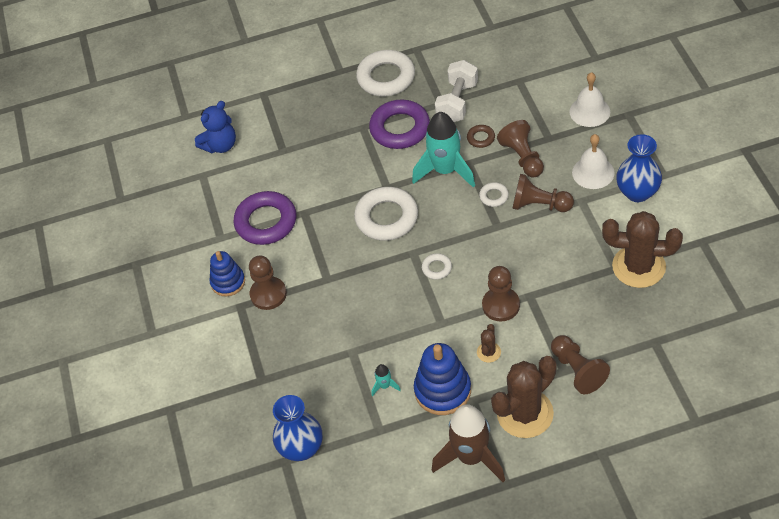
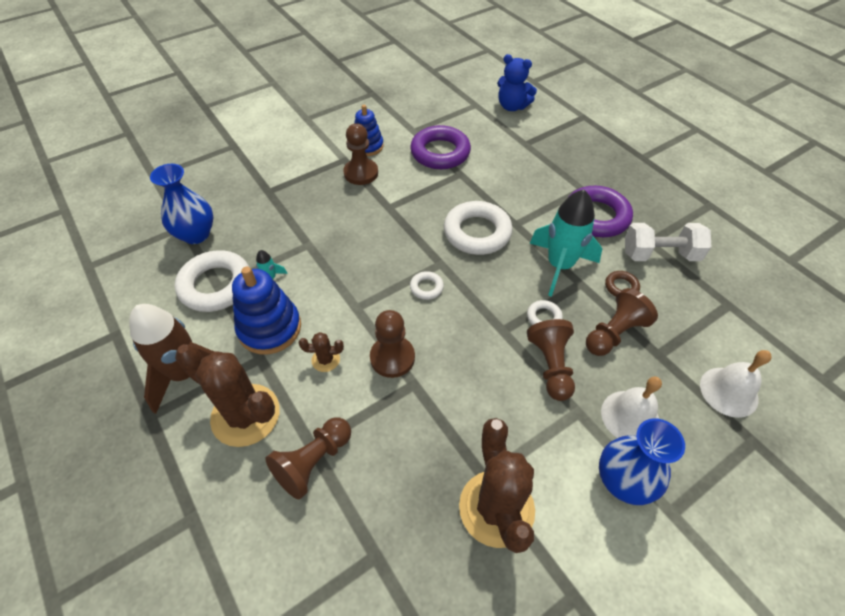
camera: 65 degrees right, 0 degrees up
white ring [356,50,415,96] -> white ring moved to [175,250,249,312]

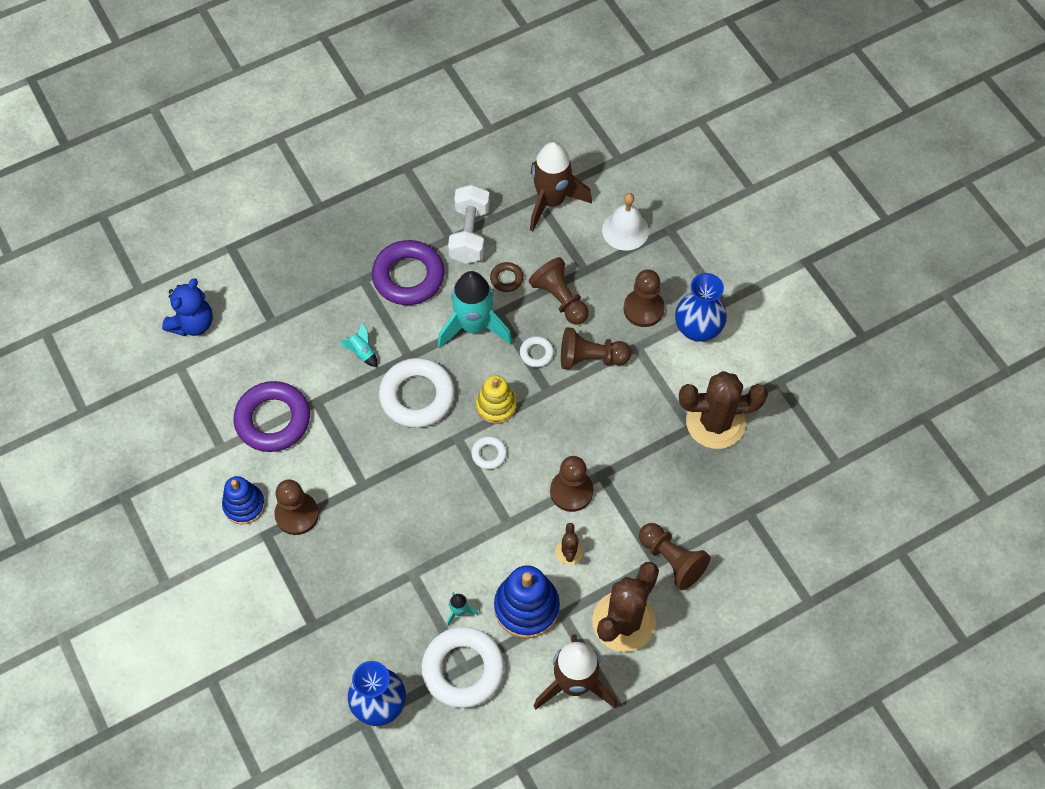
camera: 85 degrees left, 10 degrees up
white bell [601,376,662,438] -> brown pawn [623,269,665,327]
none -> turquoise rocket [339,322,377,367]
none -> yellow stacking toy [476,375,517,424]
none -> brown rocket [530,142,592,232]

